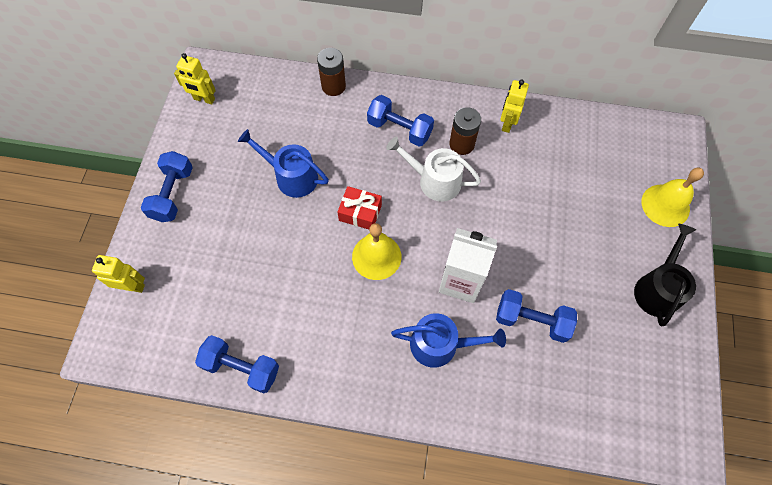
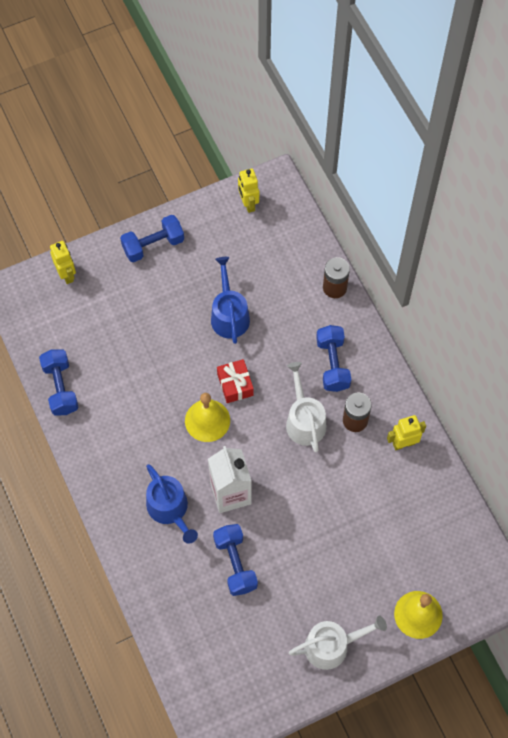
camera: 55 degrees right, 0 degrees up
black watering can [634,224,696,326] -> white watering can [289,615,387,670]

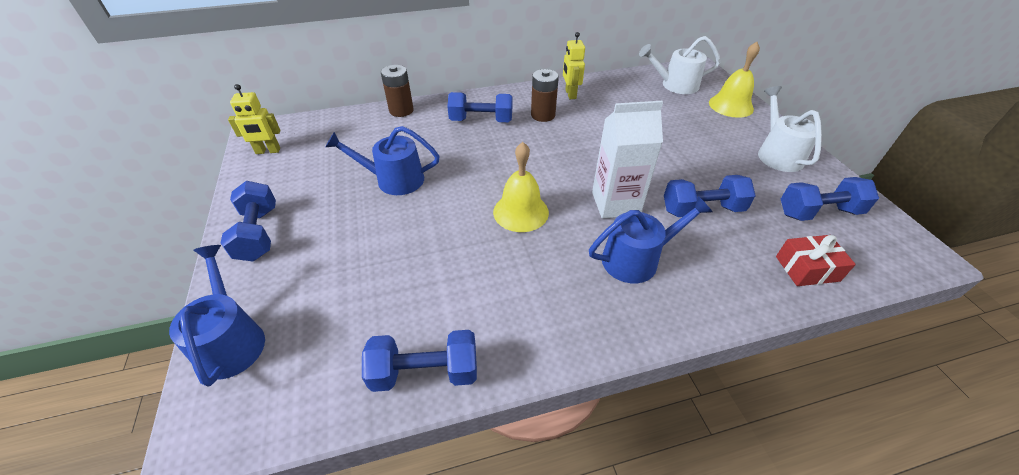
camera: 80 degrees left, 20 degrees down
yellow robot [50,241,76,284] -> blue watering can [169,245,265,387]
red gift [217,359,254,403] -> red gift moved to [776,235,856,286]
white watering can [286,362,326,452] -> white watering can moved to [639,36,720,94]
none -> blue dumbbell [781,177,879,221]

